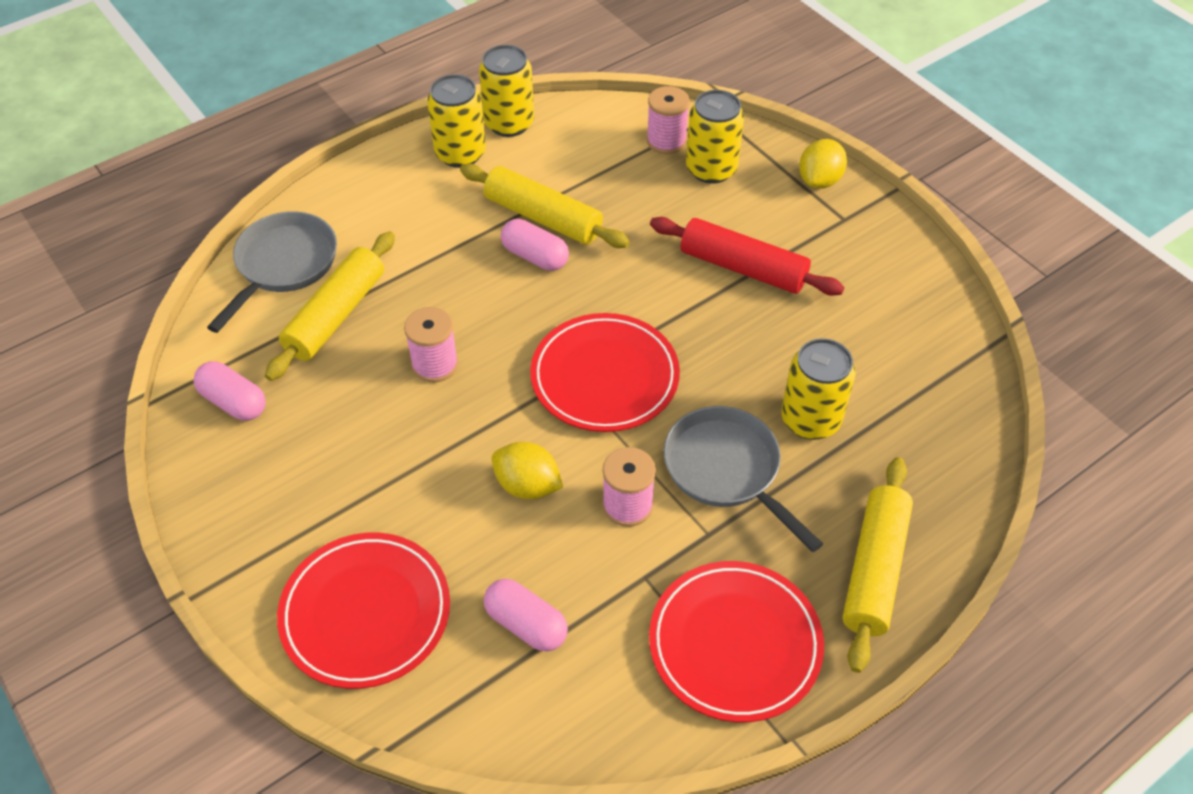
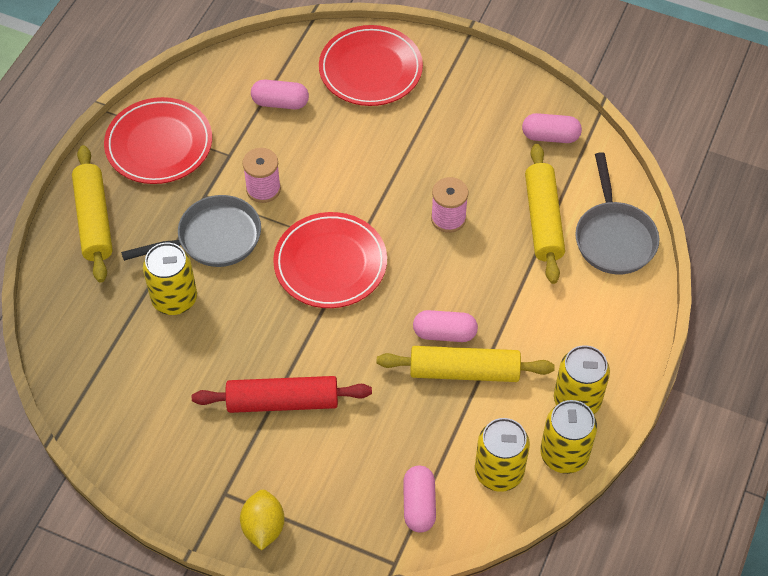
camera: 150 degrees right, 5 degrees up
yellow lemon [491,442,563,499] -> none
pink spool [646,86,690,154] -> pink capsule [403,465,436,533]
grey pan [663,406,823,552] -> grey pan turned 45 degrees counterclockwise [121,195,261,267]
yellow can [686,90,744,184] -> yellow can moved to [475,418,530,492]

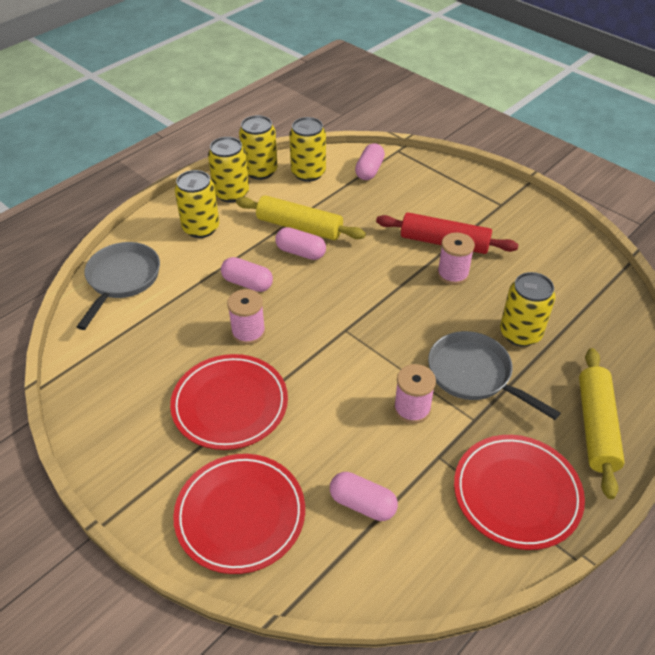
camera: 160 degrees left, 10 degrees down
grey pan [121,195,261,267] -> grey pan turned 45 degrees clockwise [428,331,560,420]
yellow lemon [240,490,285,550] -> none
red plate [273,212,387,308] -> red plate moved to [170,354,288,450]
pink capsule [522,113,582,143] -> pink capsule moved to [221,257,273,292]
yellow rolling pin [525,144,565,284] -> none
none -> yellow can [175,170,219,238]
none -> pink spool [437,233,475,285]

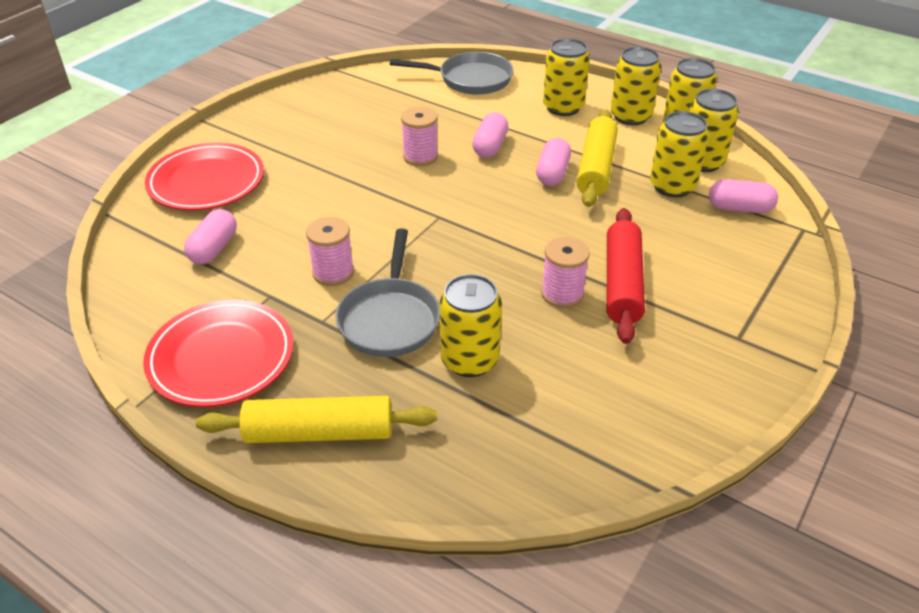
camera: 80 degrees right, 5 degrees down
red plate [170,354,288,450] -> none
grey pan [428,331,560,420] -> grey pan turned 150 degrees clockwise [335,228,440,357]
none -> yellow can [650,111,709,198]

